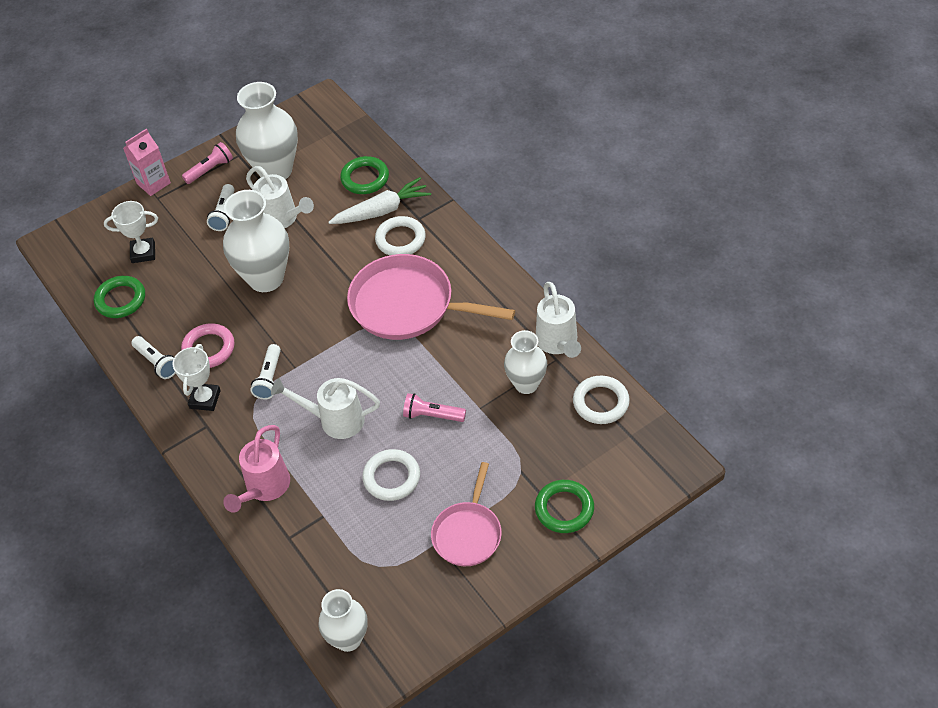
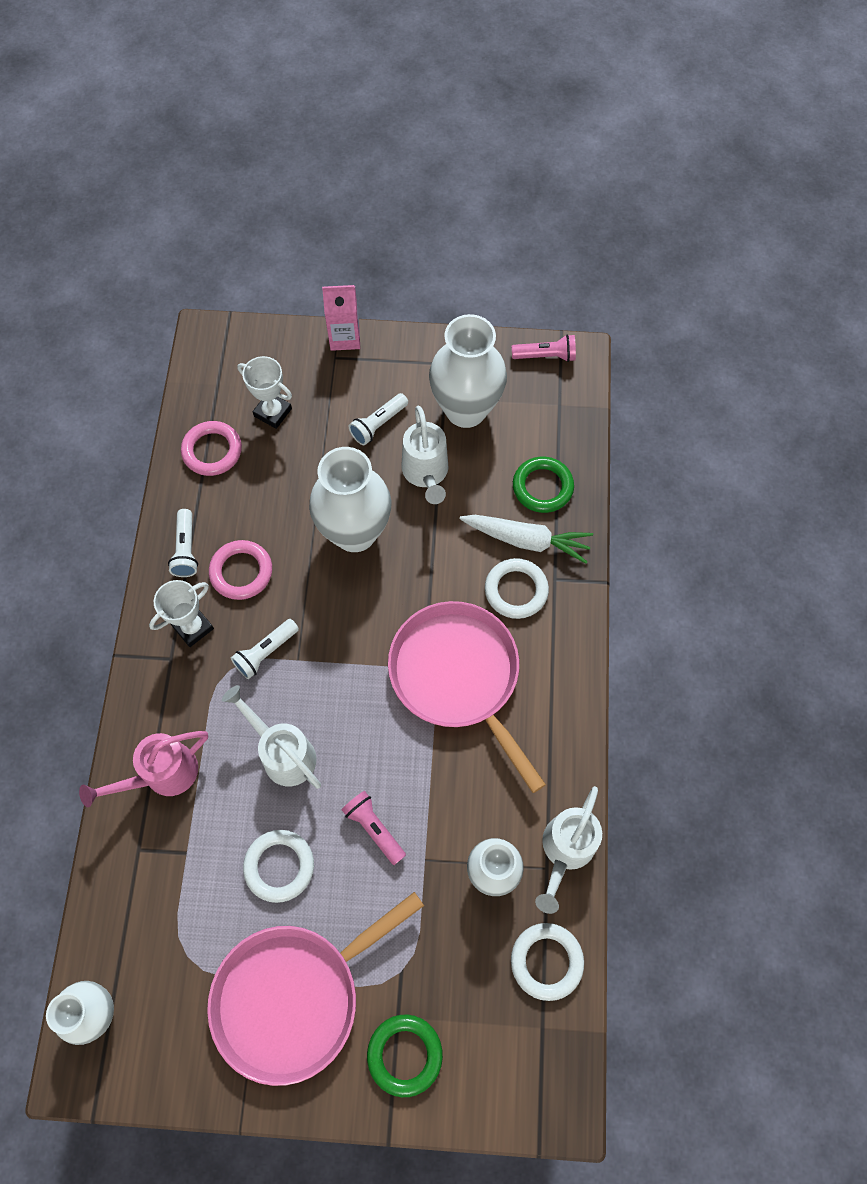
camera: 35 degrees right, 15 degrees up
green ring [94,276,145,318] -> pink ring [181,421,242,476]
pink flashlight [182,142,233,184] -> pink flashlight moved to [512,334,576,362]
pink pan [431,462,502,566] -> pink pan [207,892,424,1086], size x1.68

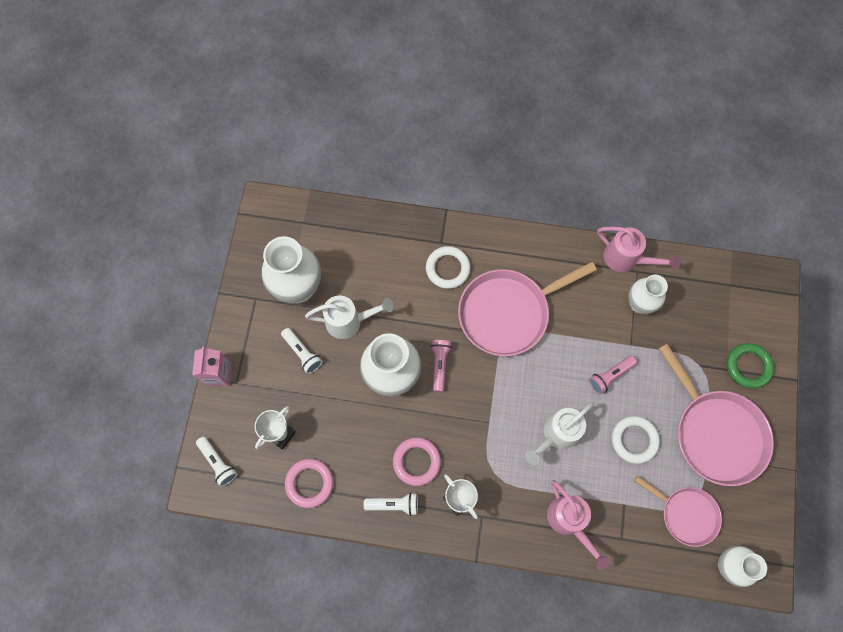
camera: 85 degrees left, 5 degrees up
white flashlight [231,619,299,679] -> white flashlight moved to [196,437,237,487]
white carrot [460,515,593,564] -> none
white ring [511,923,584,1001] -> none
pink flashlight [512,334,576,362] -> pink flashlight moved to [431,340,452,392]
green ring [513,457,574,513] -> none
white watering can [535,786,602,914] -> pink watering can [597,227,681,272]
none -> pink pan [634,476,722,547]

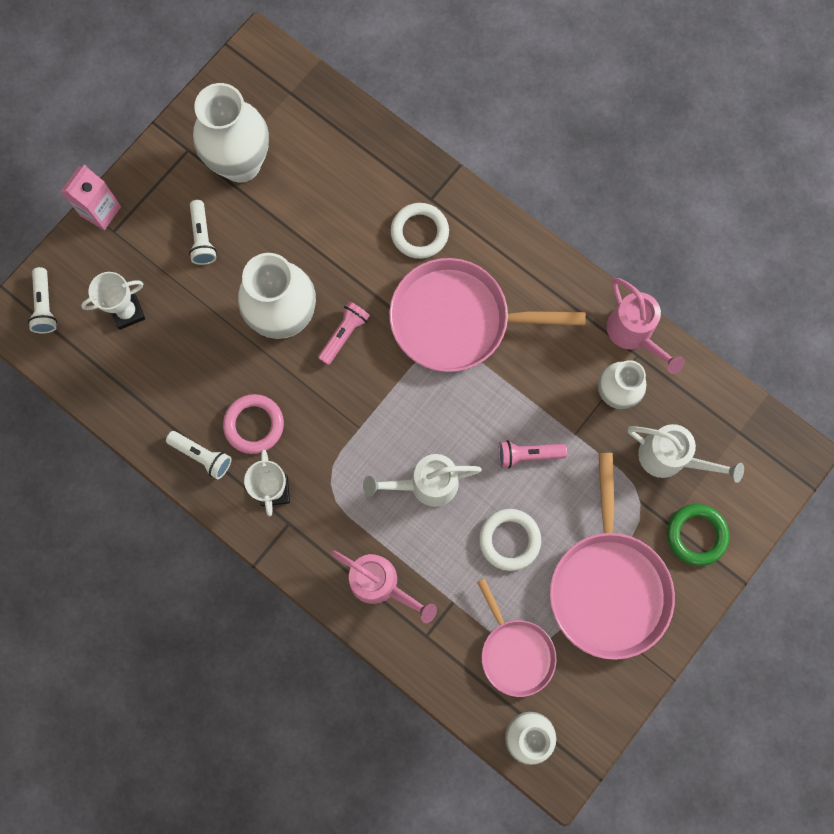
camera: 30 degrees right, 5 degrees up
pink ring [285,459,333,508] -> none
white watering can [305,295,394,339] -> white watering can moved to [628,424,744,483]
pink watering can [547,480,611,570] -> pink watering can turned 60 degrees counterclockwise [331,550,437,623]

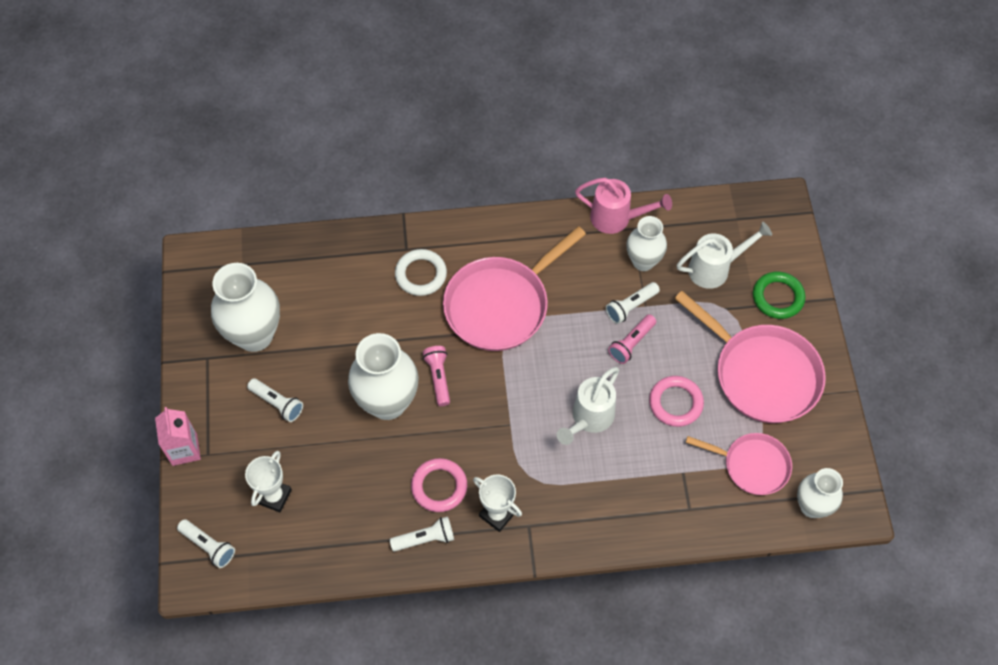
camera: 45 degrees left, 15 degrees down
pink watering can [331,550,437,623] -> none
white ring [479,509,541,571] -> pink ring [649,376,704,427]
none -> white flashlight [606,282,660,324]

